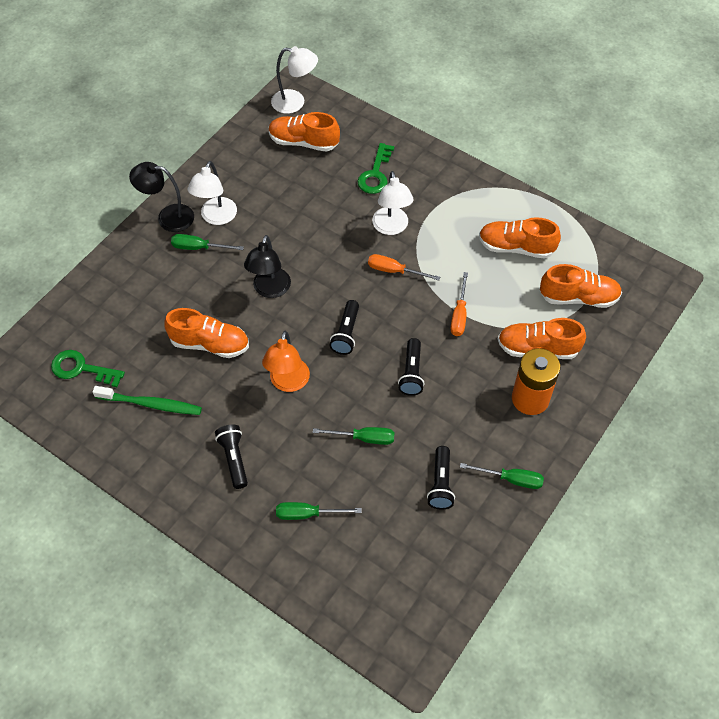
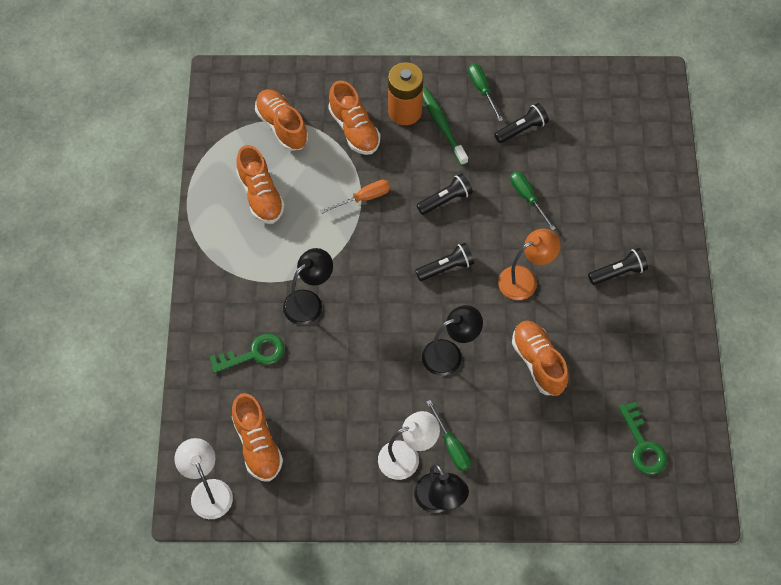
camera: 125 degrees left, 5 degrees up
green toothbrush [93,386,202,415] -> green toothbrush moved to [423,87,468,166]
black flashlight [215,425,248,489] -> black flashlight turned 150 degrees counterclockwise [588,248,648,285]
green screwdriver [276,502,362,520] -> none
orange screwdriver [368,254,440,281] -> none
white lamp [372,171,414,235] -> black lamp [283,248,333,325]

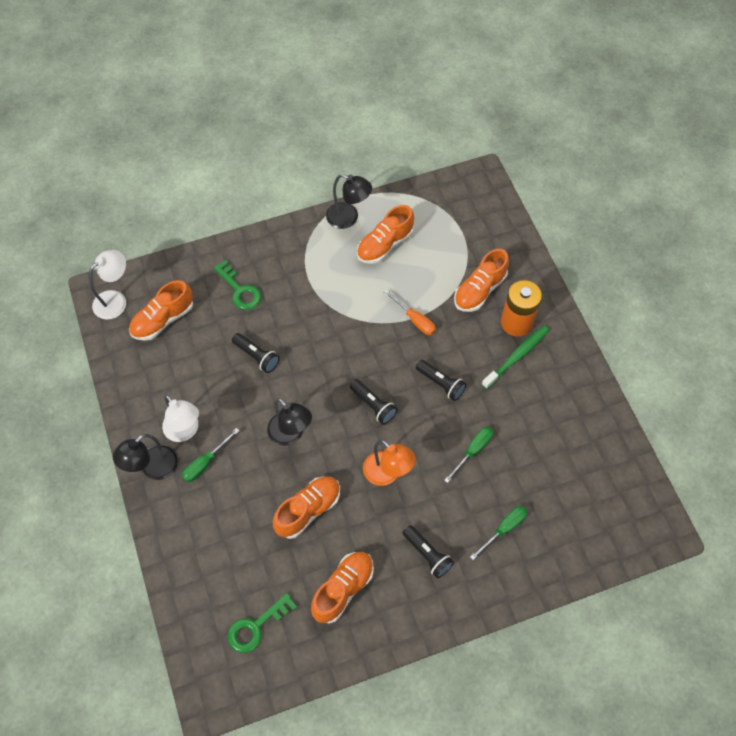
camera: 70 degrees right, 0 degrees up
orange shoe [255,89,308,151] -> orange shoe moved to [311,552,374,624]
black lamp [283,248,333,325] -> black lamp moved to [326,174,372,229]
green screwdriver [468,64,503,122] -> green screwdriver moved to [470,506,527,560]
black flashlight [494,103,549,143] -> black flashlight moved to [232,333,280,373]

